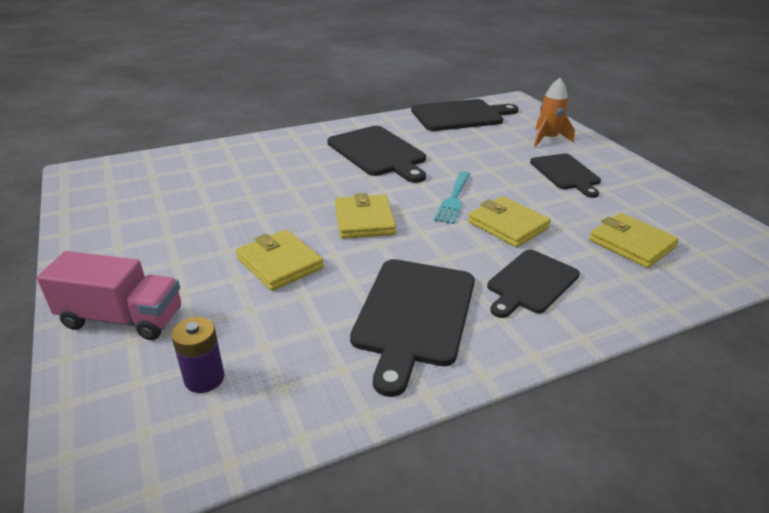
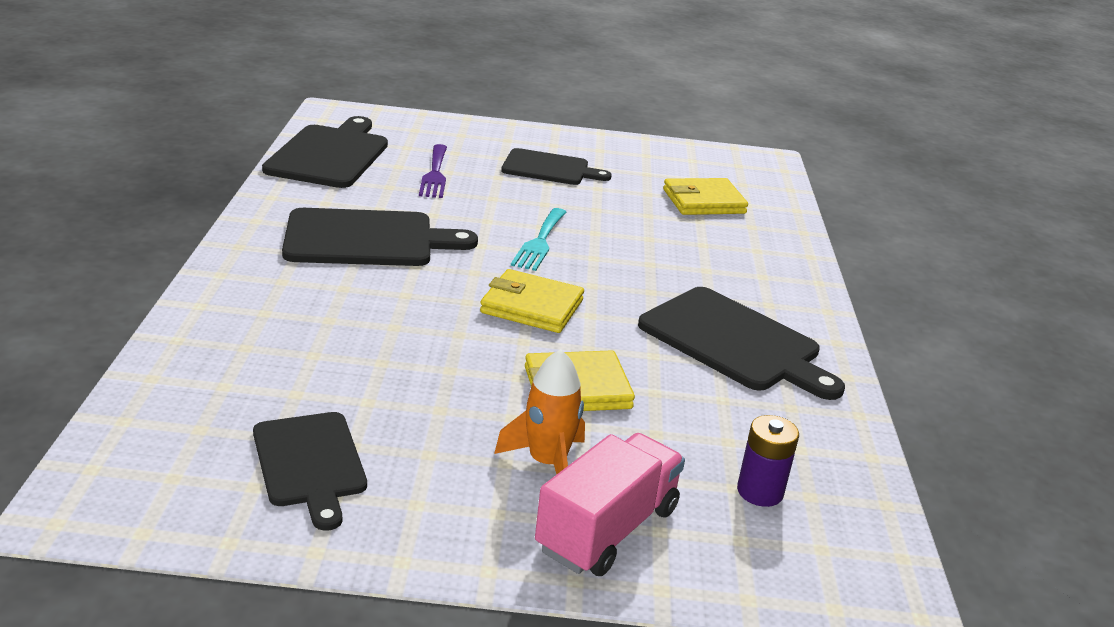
camera: 65 degrees left, 5 degrees down
turquoise fork [434,171,470,224] -> turquoise fork turned 60 degrees clockwise [511,208,566,271]
yellow wallet [468,196,551,247] -> none
black cutting board [487,249,580,318] -> black cutting board moved to [253,412,367,531]
orange rocket [534,78,575,147] -> orange rocket moved to [494,349,585,475]
none -> purple fork [419,144,447,198]

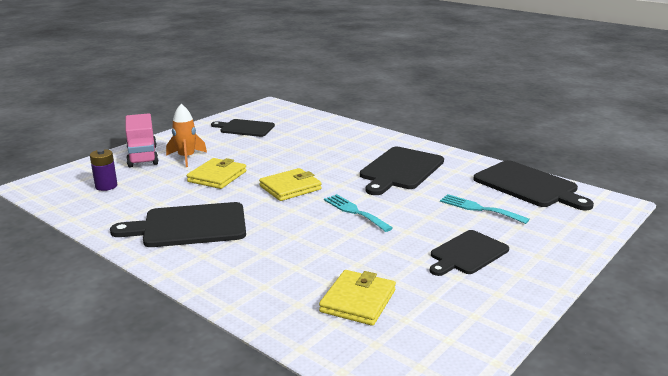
camera: 130 degrees right, 5 degrees down
purple fork [419,144,447,198] -> turquoise fork [440,194,530,224]

